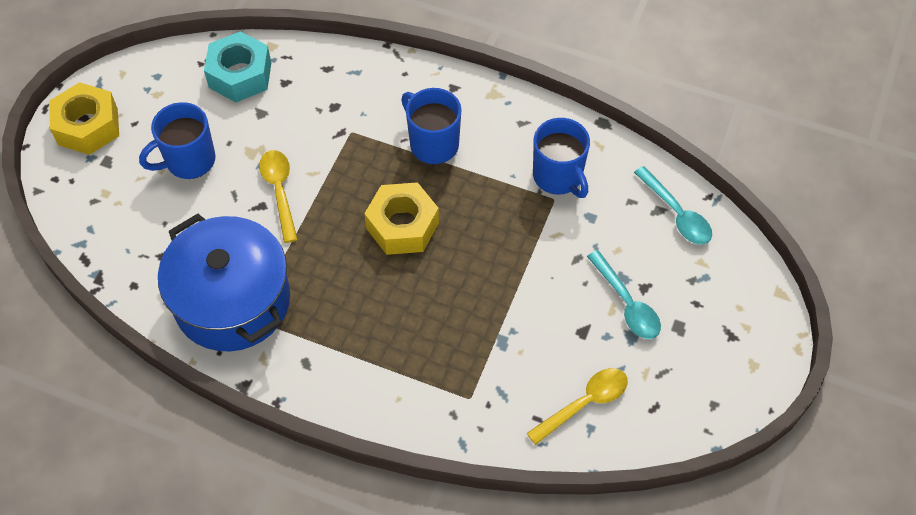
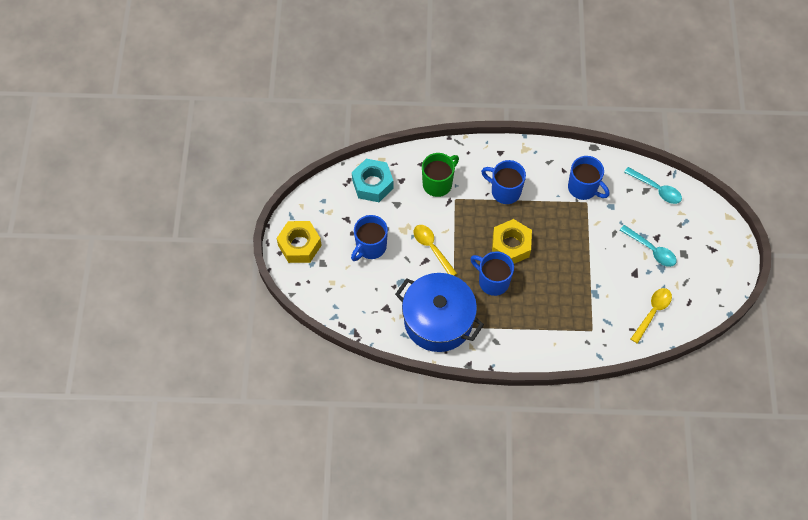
camera: 20 degrees left, 5 degrees up
none -> green mug [422,153,459,197]
none -> blue mug [470,251,514,296]

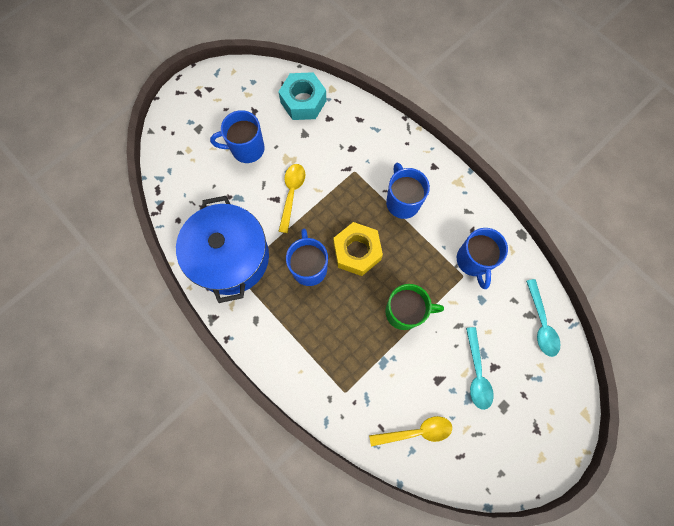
camera: 45 degrees right, 10 degrees up
yellow nut [276,221,322,263] -> none
green mug [422,153,459,197] -> green mug moved to [385,284,444,330]

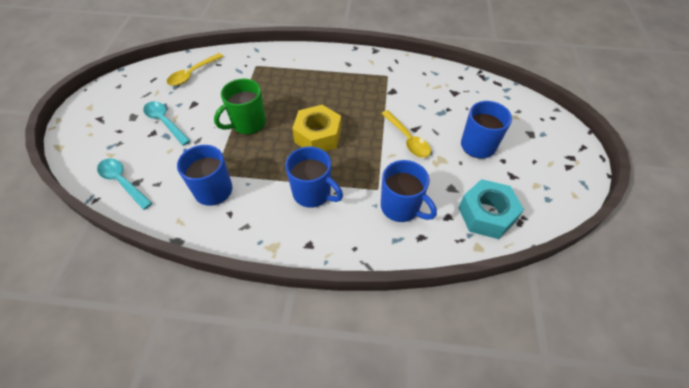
camera: 140 degrees right, 20 degrees down
blue pot [176,196,269,303] -> none
blue mug [286,229,328,286] -> blue mug moved to [381,160,437,222]

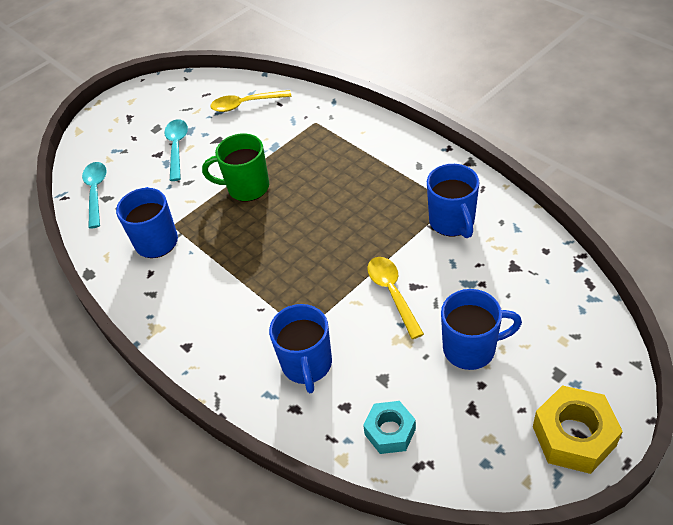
camera: 45 degrees right, 5 degrees down
blue mug [285,146,343,208] -> blue mug moved to [427,164,479,238]
yellow nut [292,105,341,151] -> yellow nut moved to [533,385,623,474]
yellow spoon [381,110,431,158] -> yellow spoon turned 150 degrees clockwise [367,257,424,339]
turquoise nut [458,179,524,239] -> turquoise nut [363,401,416,454], size x0.65

